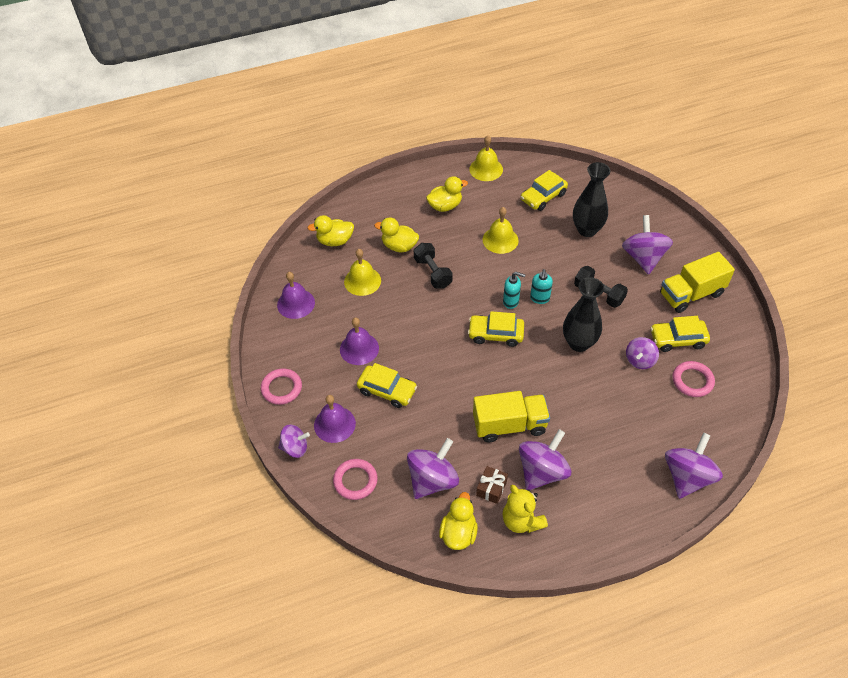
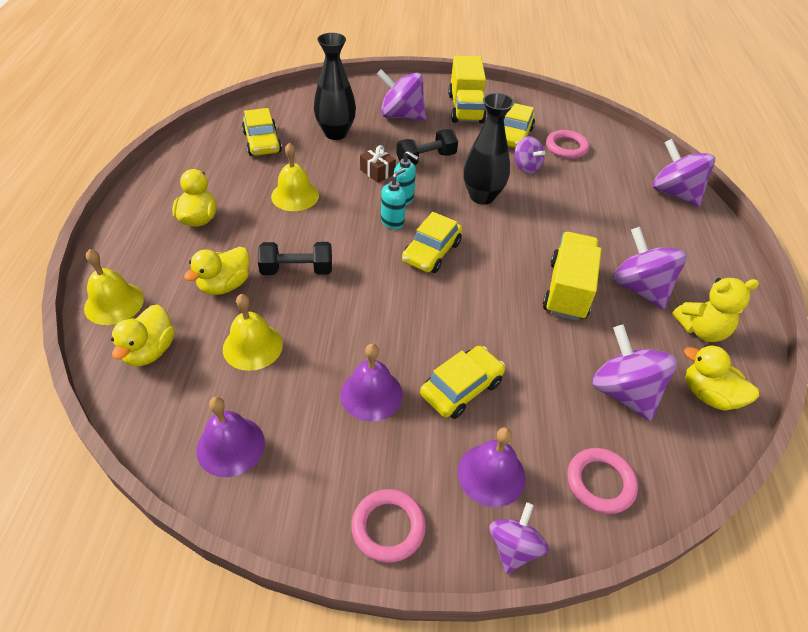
camera: 70 degrees left, 5 degrees down
yellow bell [469,136,503,181] -> yellow bell moved to [84,249,144,325]
brown gift [476,466,508,504] -> brown gift moved to [360,145,396,183]

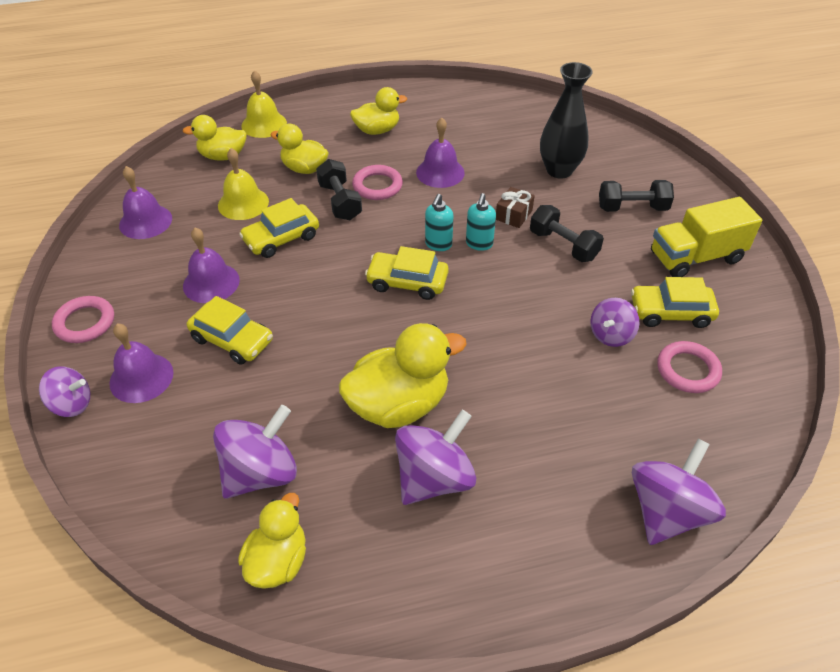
camera: 75 degrees right, 0 degrees up
yellow car [242,108,282,156] -> yellow car moved to [239,198,319,258]
yellow bell [271,143,319,211] -> purple bell [416,118,465,188]
purple spinning top [377,69,426,121] -> black dumbbell [599,180,674,212]
turquoise soap dispenser [381,168,406,229] -> turquoise soap dispenser turned 90 degrees clockwise [425,194,454,251]
black vase [463,93,514,205] -> none
yellow truck [543,232,601,321] -> yellow duck [339,323,467,428]
pink ring [567,448,638,514] -> pink ring moved to [352,165,403,200]
yellow teddy bear [672,278,759,342] -> none

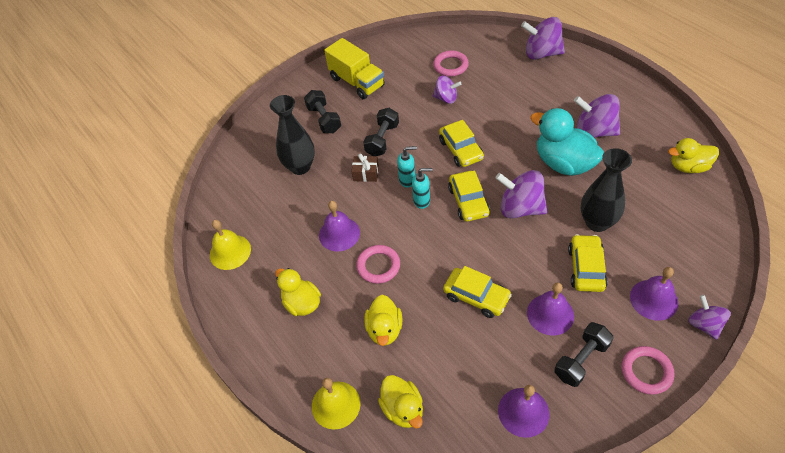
camera: 110 degrees left, 5 degrees up
purple spinning top [213,405,297,499] -> purple spinning top moved to [495,170,547,218]
yellow bell [218,148,269,220] -> yellow bell moved to [210,220,251,270]
black dumbbell [316,159,362,220] -> black dumbbell moved to [554,322,614,387]
yellow duck [339,323,467,428] -> turquoise duck [530,108,604,176]
yellow car [631,277,719,328] -> yellow car moved to [439,120,484,167]
none -> black vase [581,148,632,232]

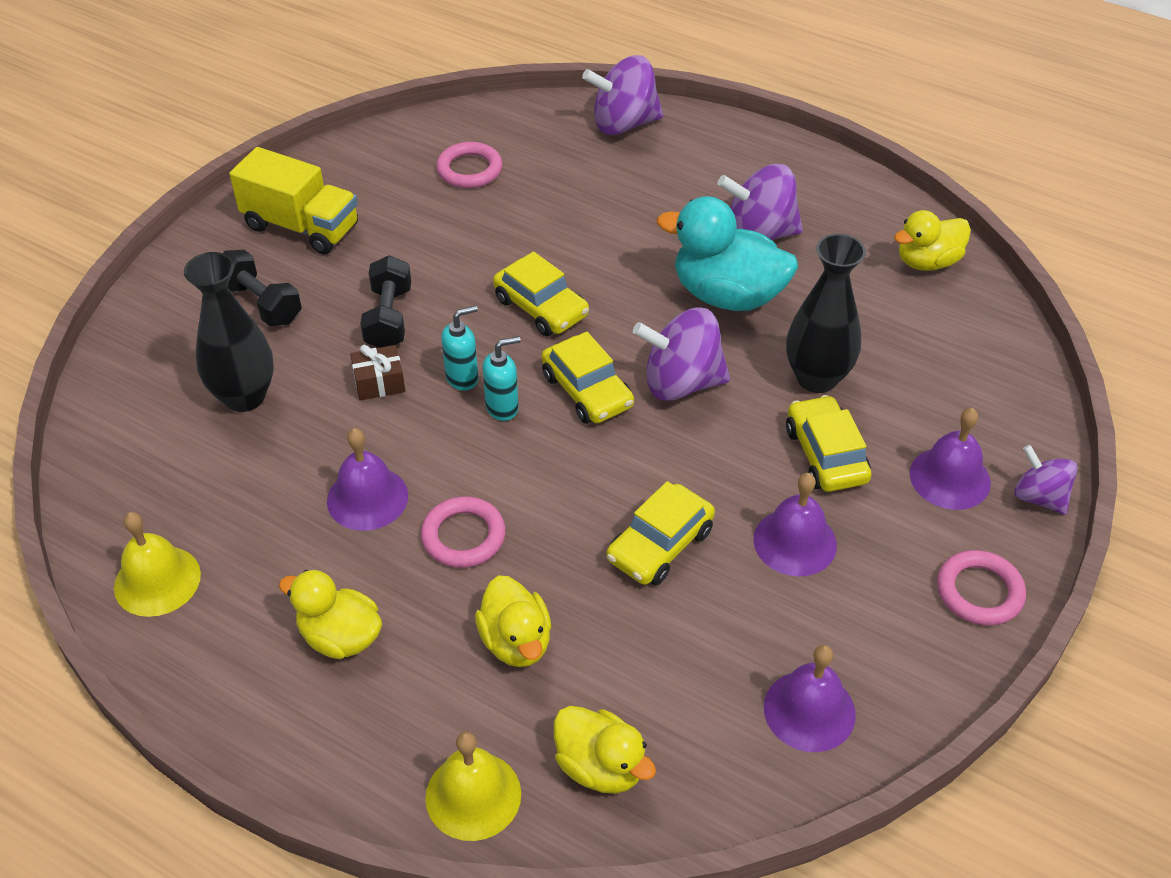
camera: 25 degrees left, 5 degrees down
purple spinning top [433,76,461,104] -> none
yellow car [443,266,512,318] -> yellow car turned 120 degrees clockwise [606,481,715,585]
black dumbbell [554,322,614,387] -> none

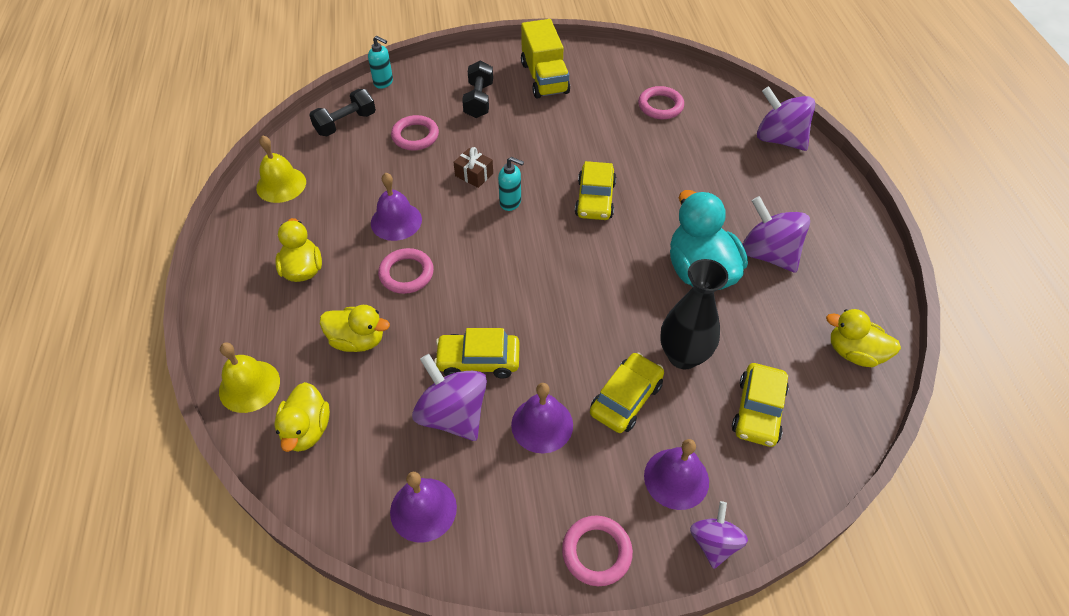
camera: 50 degrees right, 5 degrees up
black vase [184,252,274,412] -> pink ring [391,115,439,150]
black dumbbell [360,255,411,348] -> black dumbbell moved to [309,89,376,136]
yellow duck [475,576,551,667] -> yellow duck turned 105 degrees counterclockwise [320,305,390,352]
turquoise soap dispenser [482,336,521,421] -> turquoise soap dispenser moved to [368,36,393,89]
yellow car [542,332,634,424] -> yellow car moved to [732,363,789,447]
purple spinning top [633,308,730,401] -> purple spinning top moved to [412,354,487,441]

